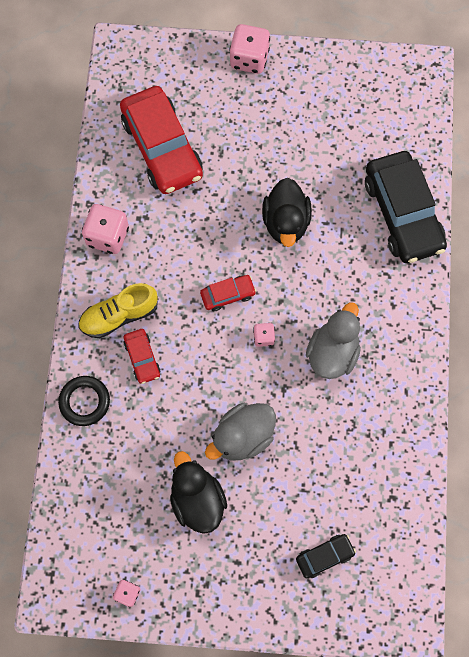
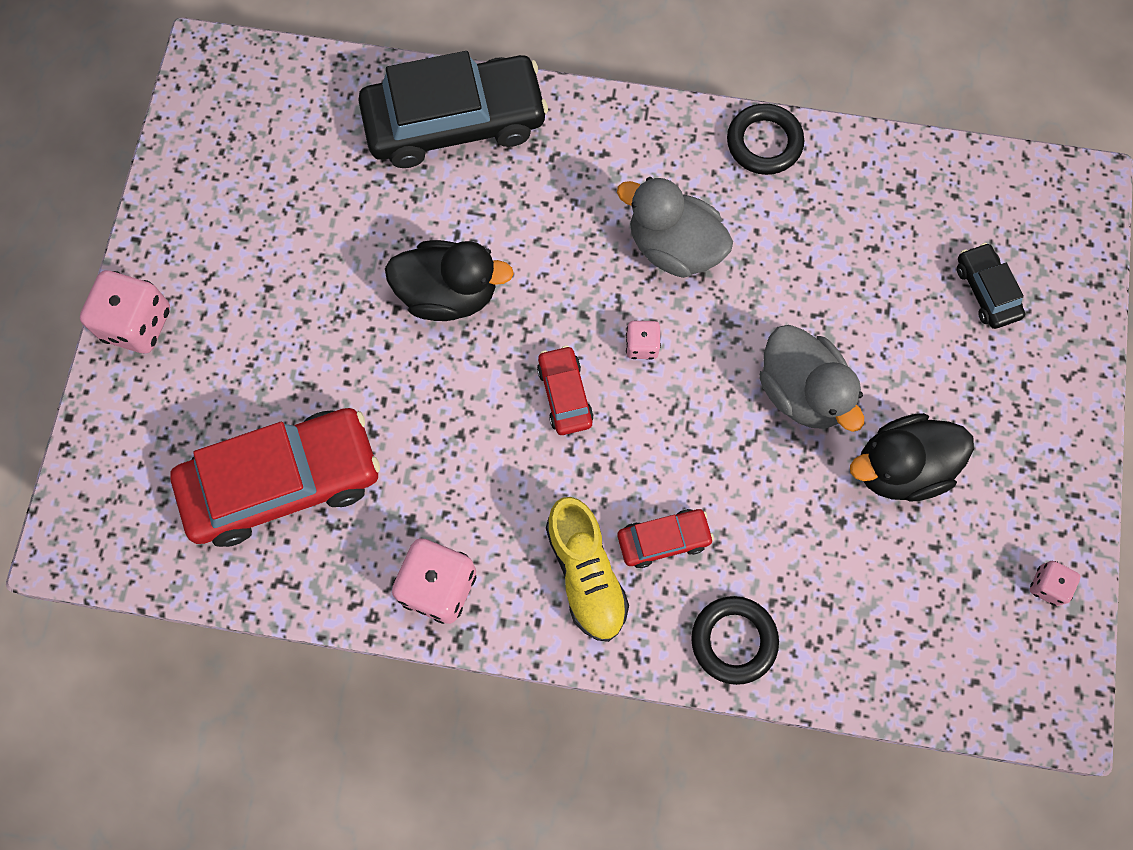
camera: 85 degrees left, 0 degrees up
none -> black ring [727,103,804,175]

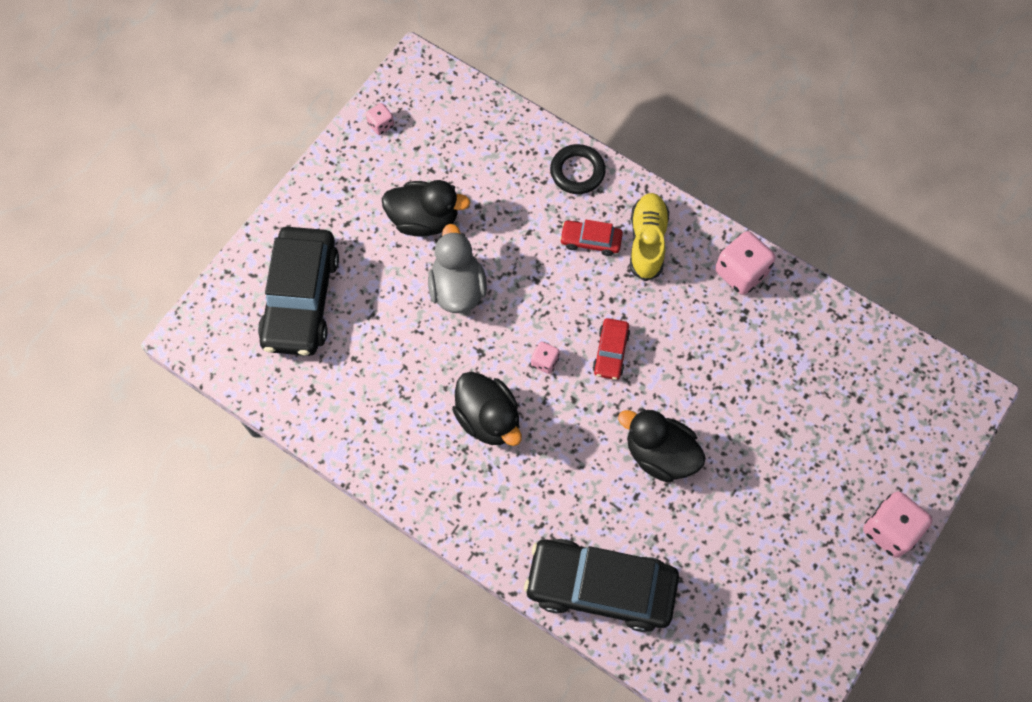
camera: 155 degrees left, 5 degrees down
red car [170,408,380,547] -> none
grey duck [617,177,733,278] -> black duck [452,372,522,446]
black ring [727,103,804,175] -> none
black car [957,243,1025,329] -> black car [258,227,339,356], size x2.17

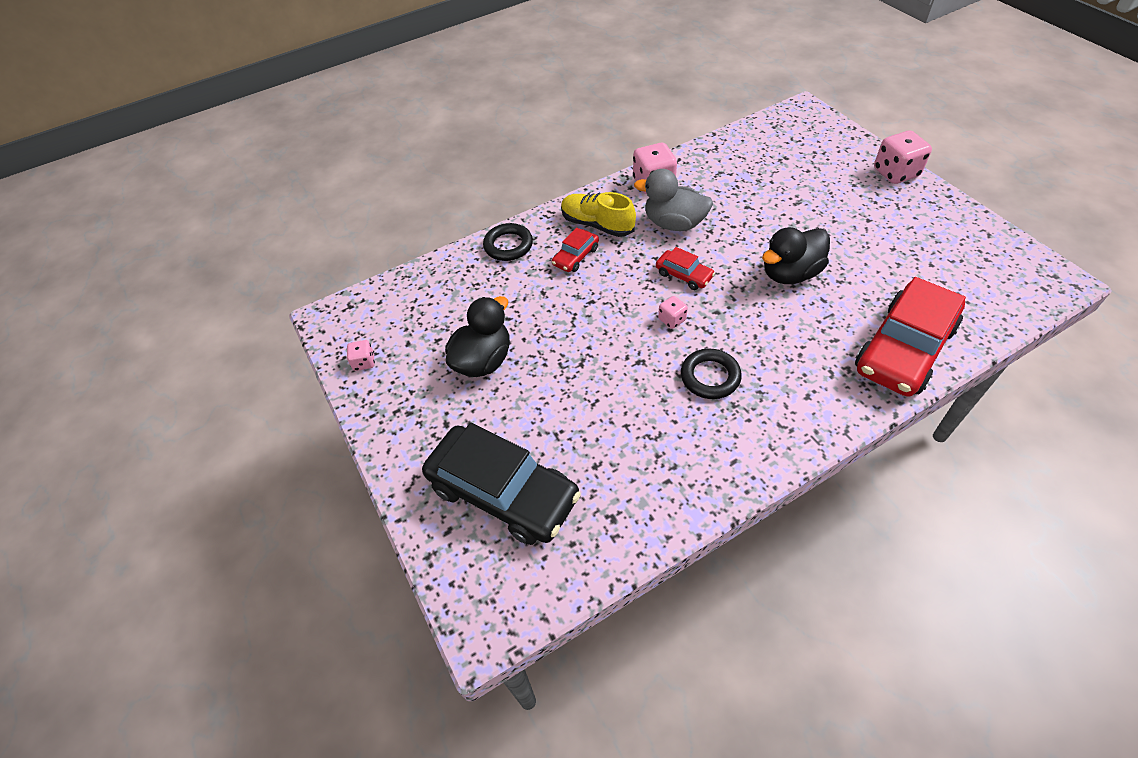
camera: 60 degrees left, 15 degrees down
grey duck [428,224,487,313] -> grey duck moved to [634,169,713,231]
black duck [452,372,522,446] -> black ring [681,349,742,399]
black car [524,539,679,632] -> red car [855,277,966,397]

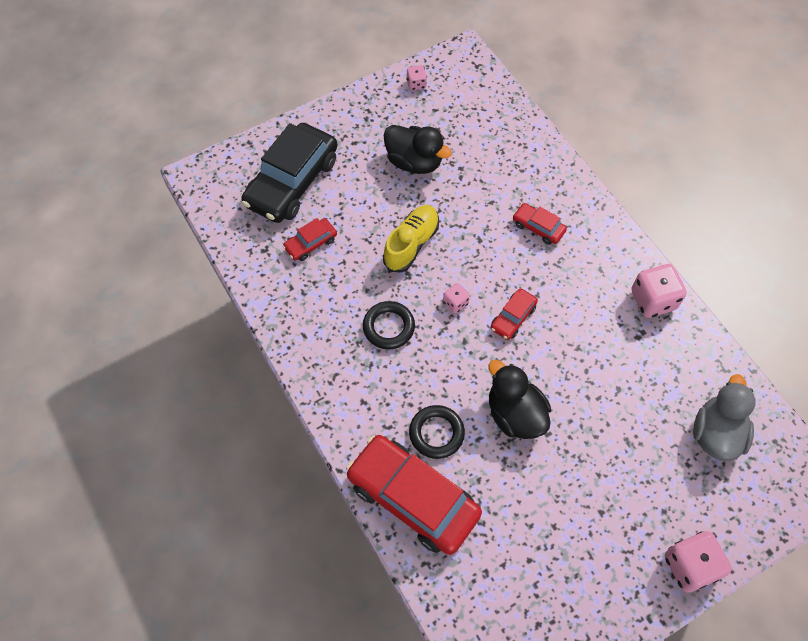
camera: 85 degrees right, 10 degrees up
black ring [483,223,533,261] -> black ring moved to [409,405,465,459]
yellow shoe [561,192,636,237] -> yellow shoe moved to [383,205,439,272]
grey duck [634,169,713,231] -> grey duck moved to [693,374,756,461]
none -> red car [283,218,337,261]

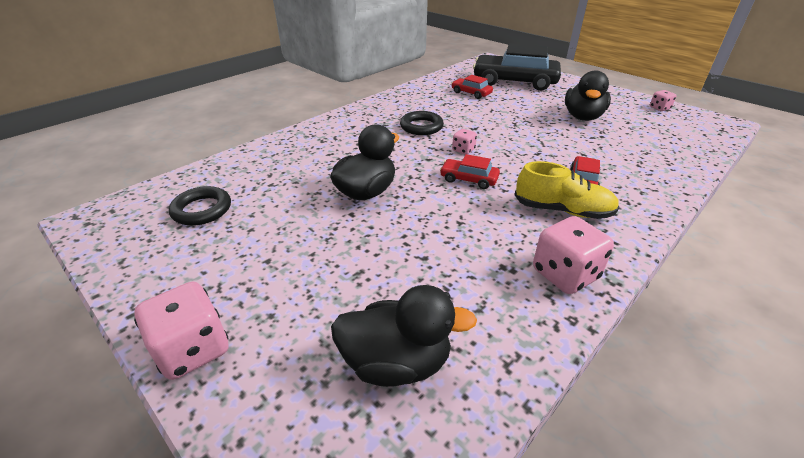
camera: 75 degrees right, 25 degrees down
red car [346,435,482,555] -> none
yellow shoe [383,205,439,272] -> yellow shoe moved to [514,161,619,219]
black ring [409,405,465,459] -> black ring moved to [169,186,231,226]
grey duck [693,374,756,461] -> black duck [331,285,477,387]

